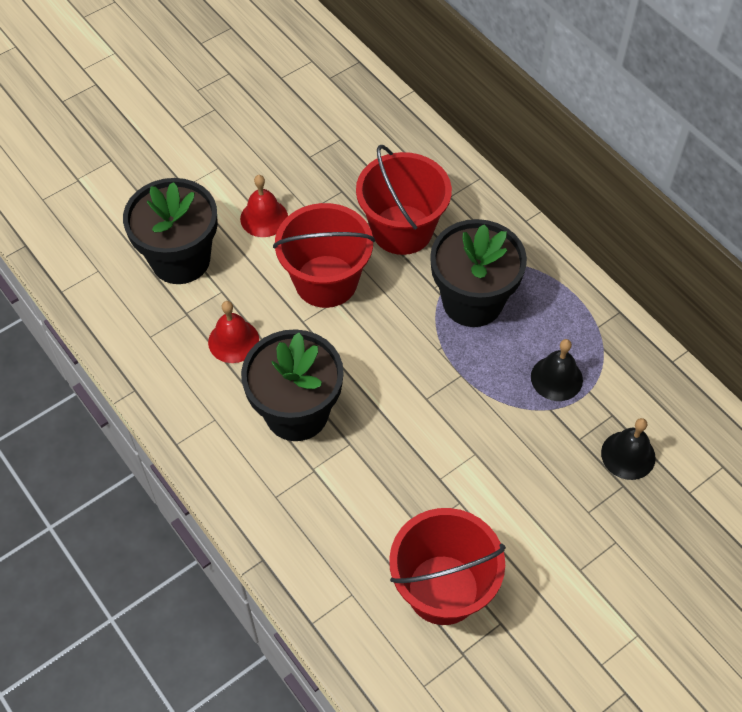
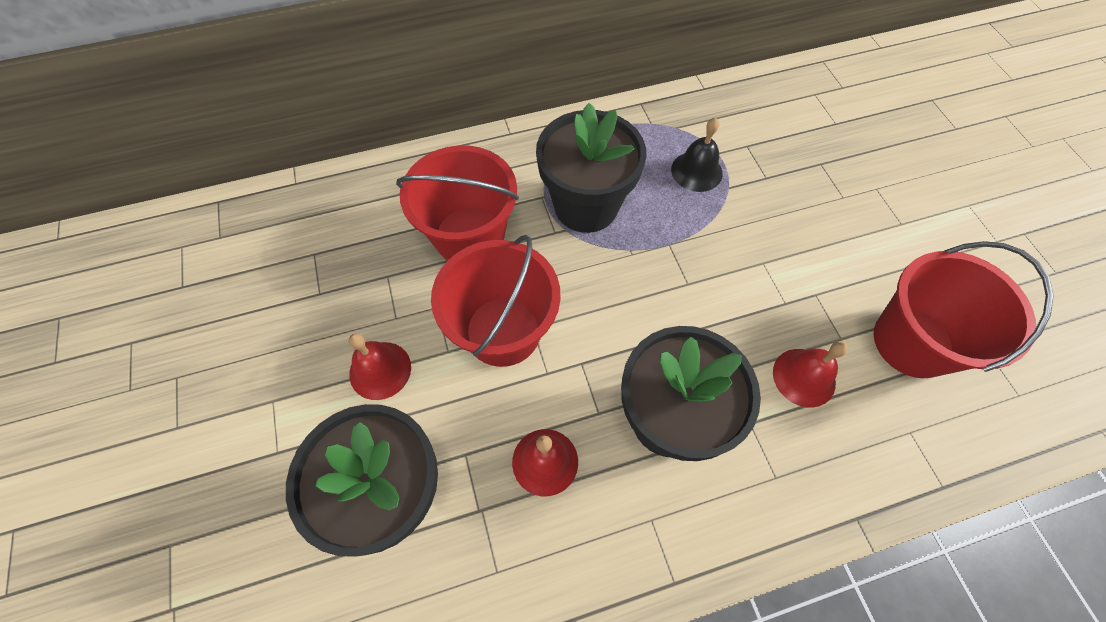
camera: 70 degrees left, 5 degrees up
black bell [601,418,656,480] -> none
none -> red bell [773,341,848,408]

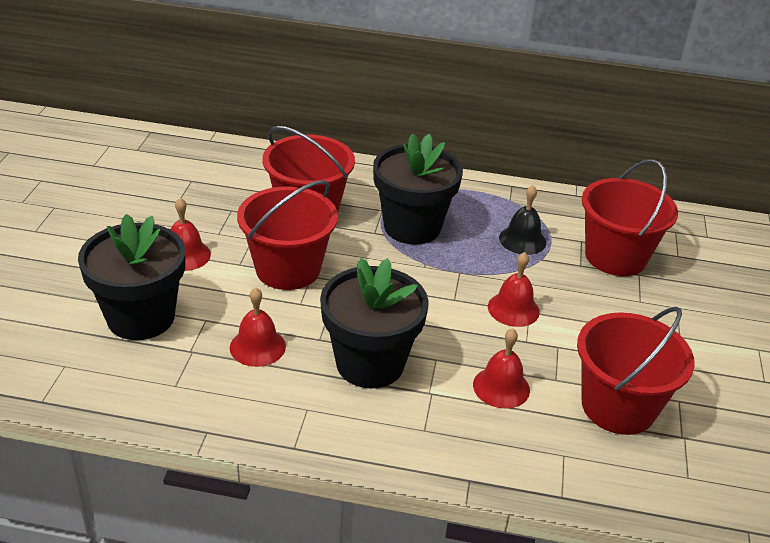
camera: 25 degrees right, 25 degrees down
none -> red bell [488,252,540,327]
none -> red bucket [582,159,678,276]

